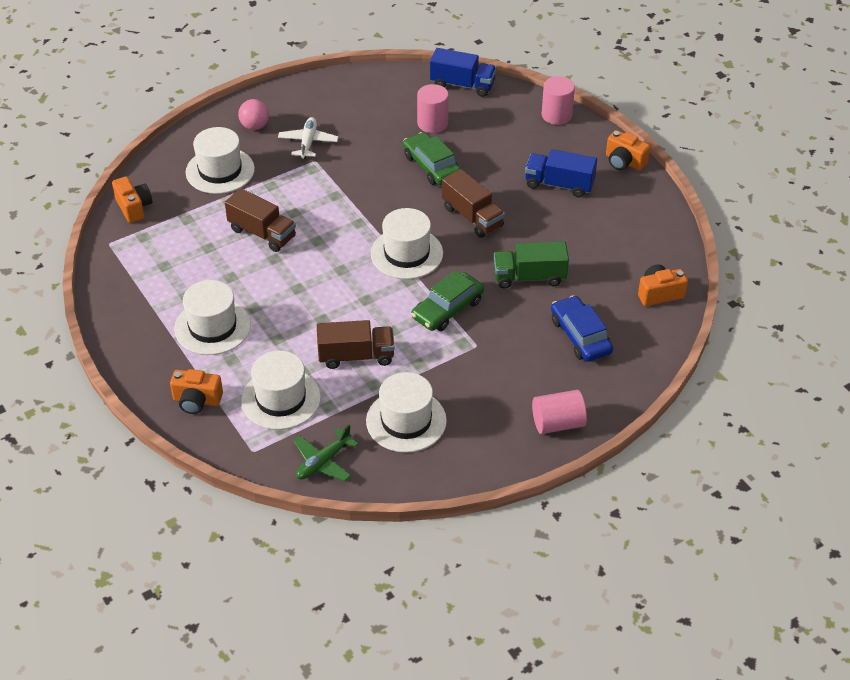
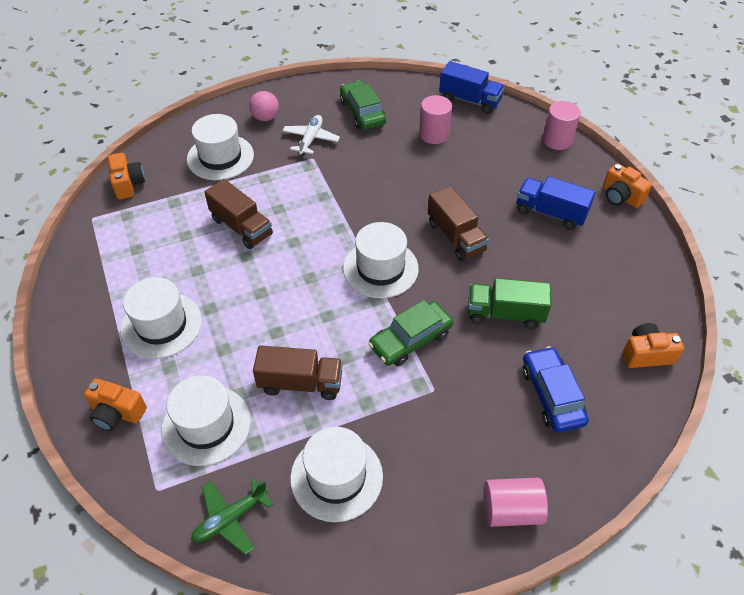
camera: 10 degrees right, 5 degrees up
green car [403,132,461,185] -> green car moved to [340,80,386,130]

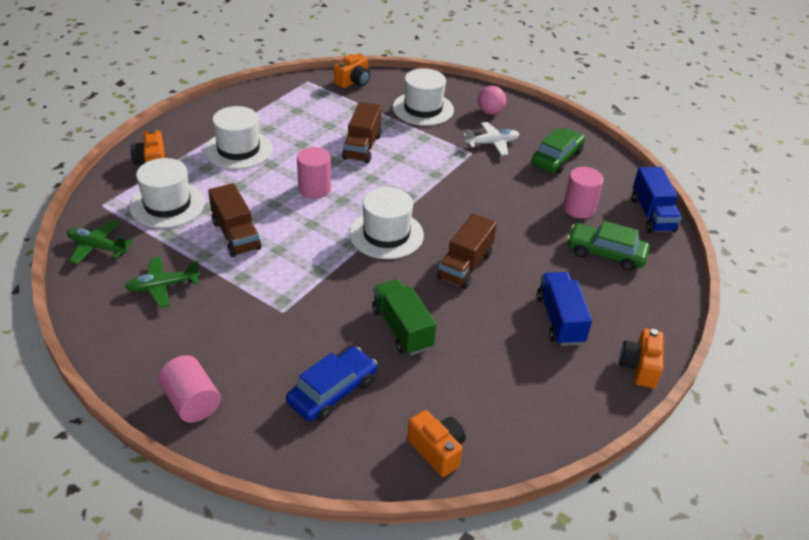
camera: 55 degrees right, 10 degrees down
white hat [290,427,383,522] -> green plane [125,257,200,308]
green car [368,300,453,366] -> green car moved to [567,221,650,271]
pink cylinder [542,101,581,150] -> pink cylinder moved to [297,147,331,199]

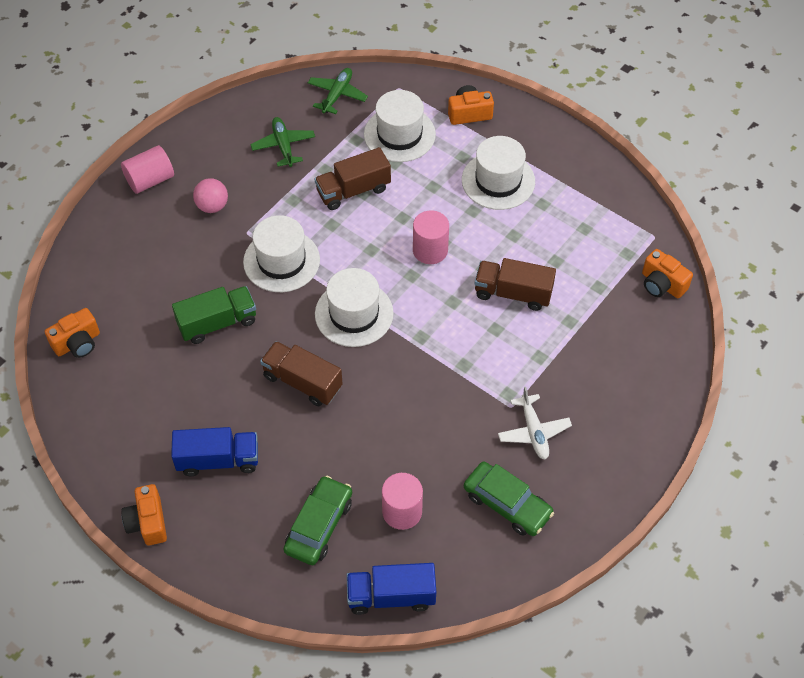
camera: 95 degrees right, 15 degrees up
blue car [286,347,377,421] -> none
white hat [393,68,454,126] -> white hat moved to [243,215,320,292]
pink ball [478,86,506,115] -> pink ball moved to [193,178,228,213]
orange camera [619,329,664,388] -> orange camera turned 120 degrees counterclockwise [121,484,167,546]

